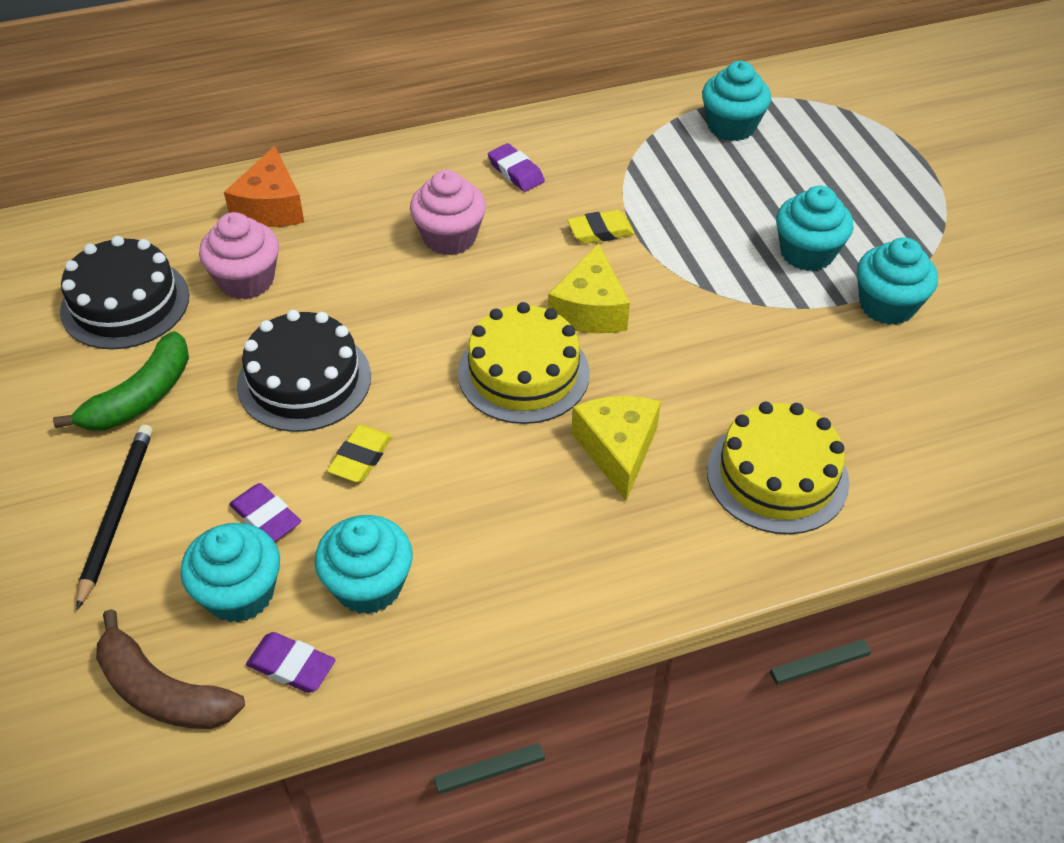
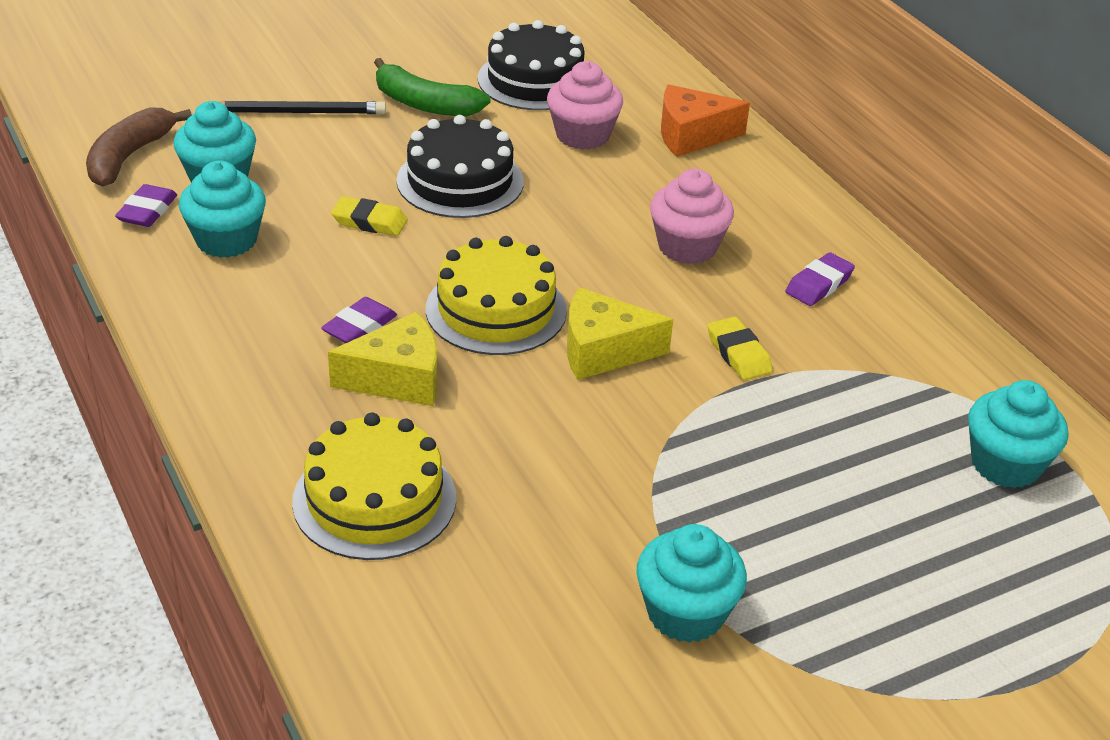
camera: 80 degrees right, 10 degrees down
purple eraser [229,483,301,542] -> purple eraser moved to [321,297,397,343]
turquoise cupcake [776,186,854,271] -> none

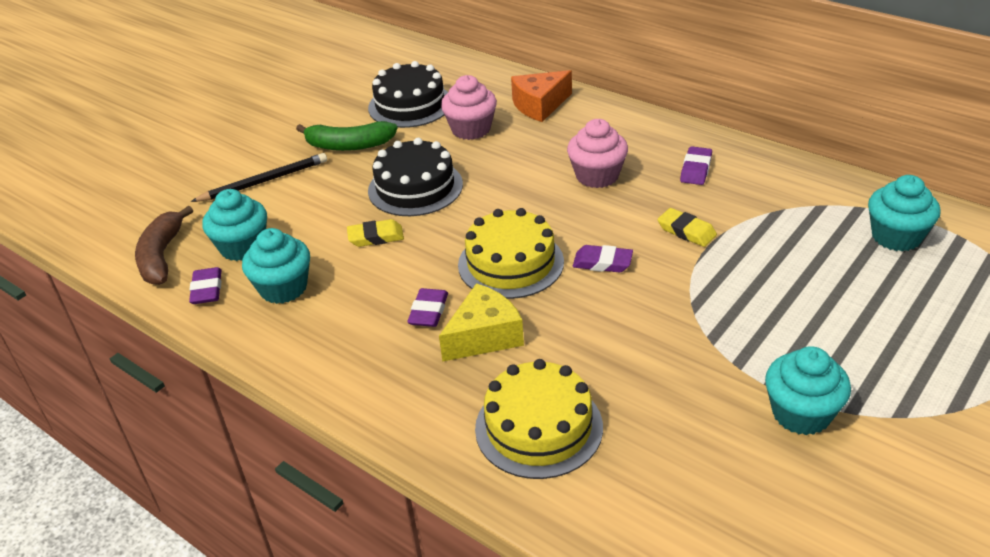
camera: 20 degrees left, 0 degrees up
yellow cheese [567,287,673,380] -> purple eraser [573,245,633,272]

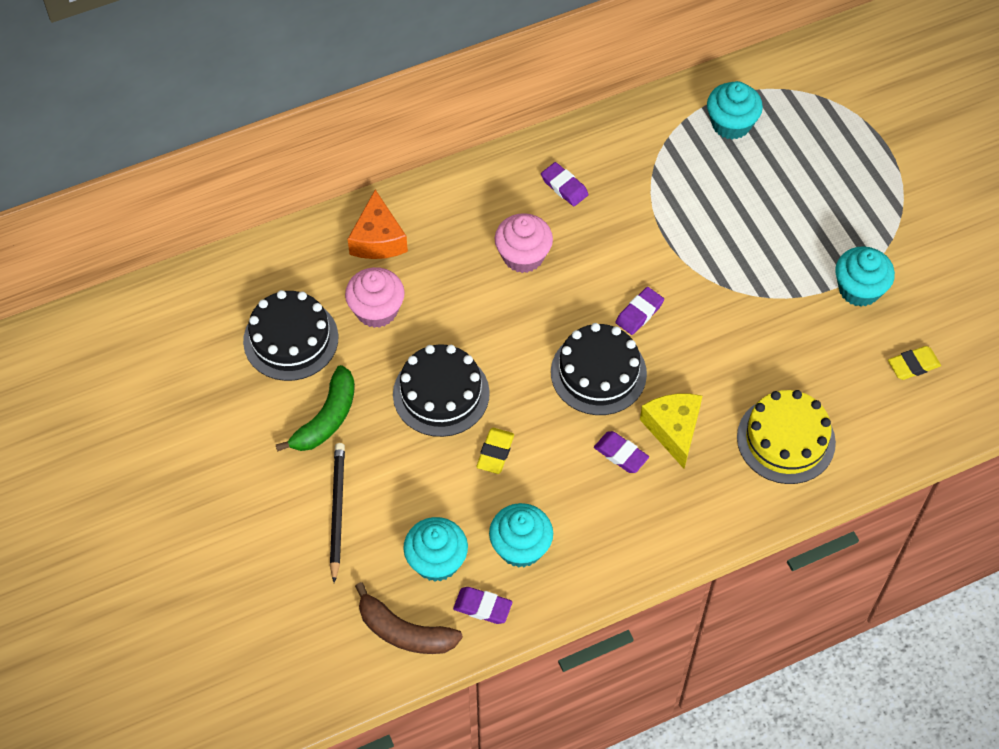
camera: 65 degrees left, 20 degrees up
yellow cake [458,208,564,299] -> black cake [551,323,647,415]
yellow eraser [658,208,717,247] -> yellow eraser moved to [888,346,941,380]

